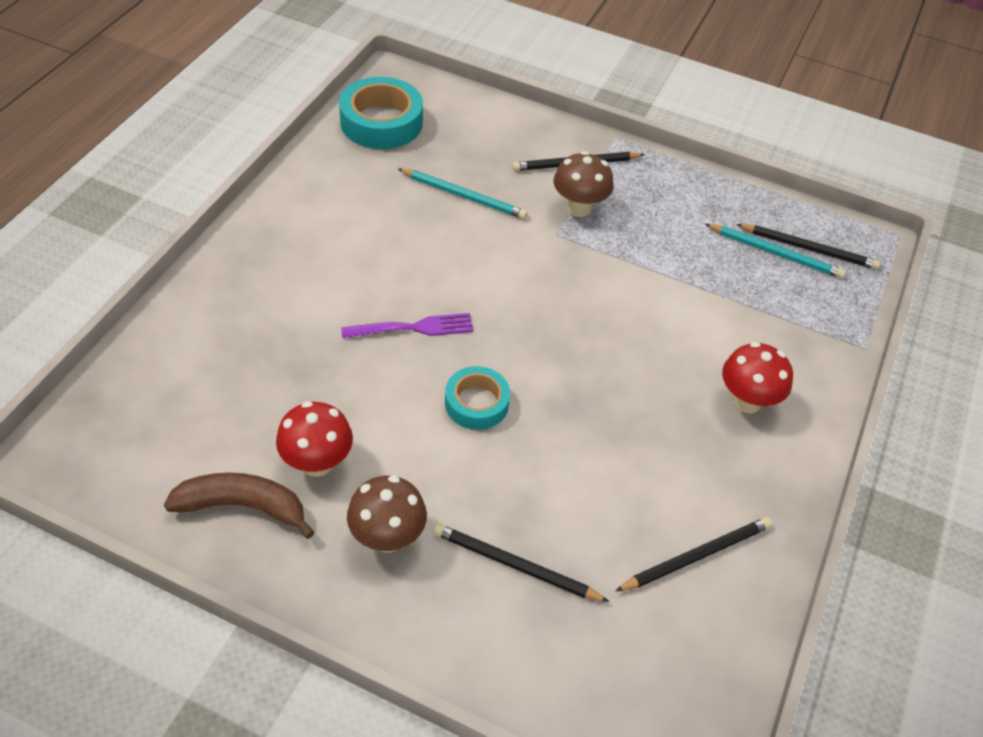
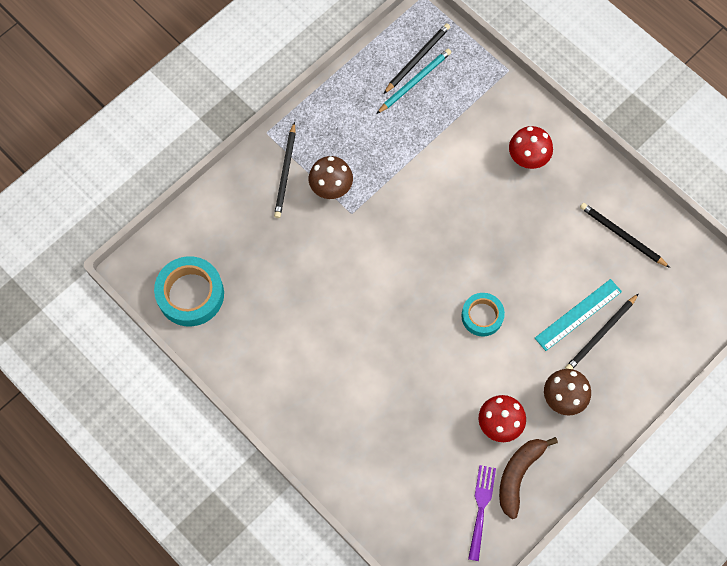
camera: 65 degrees left, 20 degrees up
purple fork [341,313,474,338] -> purple fork moved to [468,465,496,561]
turquoise pencil [398,168,527,219] -> none
black pencil [616,517,772,591] -> black pencil turned 45 degrees counterclockwise [580,203,670,268]
none -> turquoise ruler [535,279,622,351]

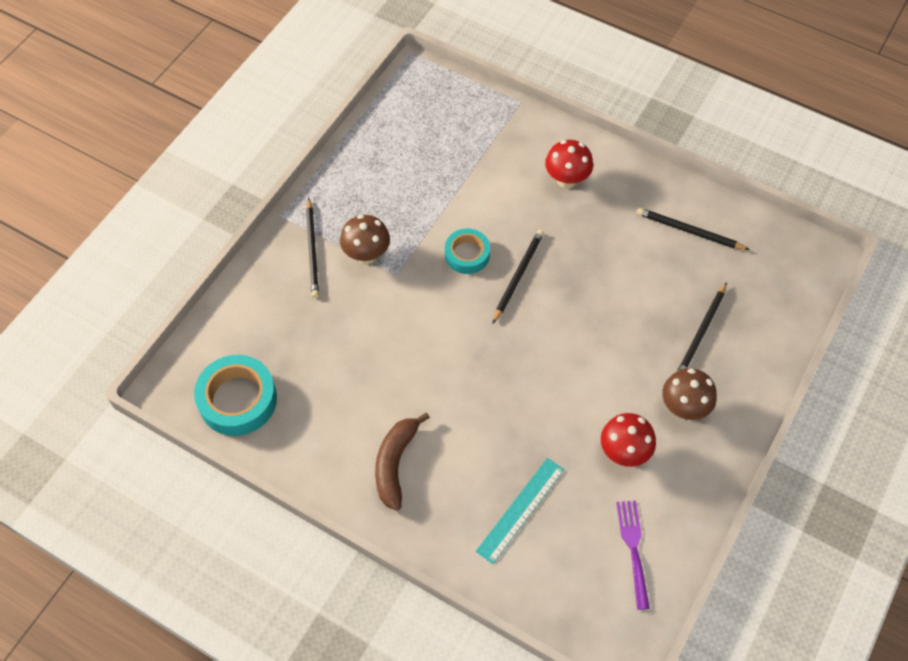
camera: 15 degrees left, 10 degrees down
turquoise pencil [377,49,451,114] -> none
black pencil [383,23,450,94] -> black pencil moved to [493,229,544,323]
turquoise tape [461,293,505,337] -> turquoise tape moved to [445,228,490,274]
brown banana [499,437,558,519] -> brown banana moved to [375,412,430,511]
turquoise ruler [535,279,622,351] -> turquoise ruler moved to [476,458,564,564]

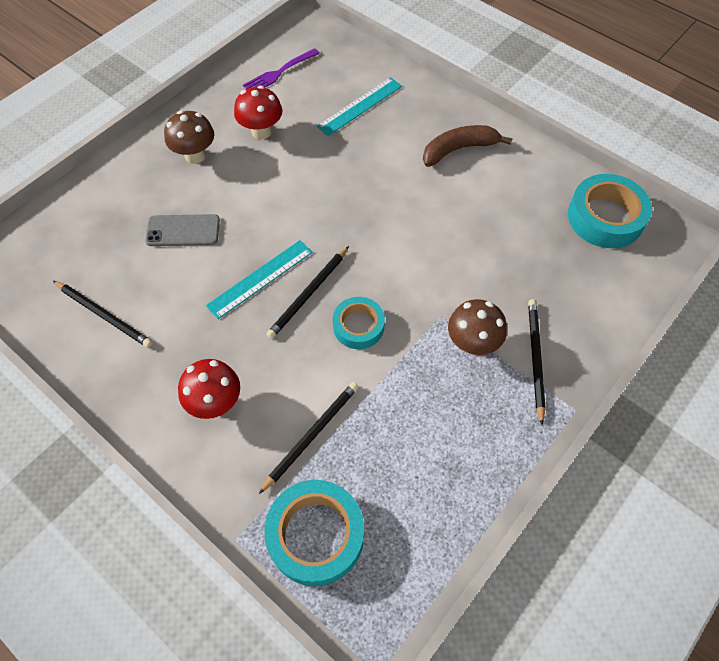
camera: 170 degrees left, 0 degrees up
brown banana [375,412,430,511] -> brown banana turned 135 degrees counterclockwise [423,125,513,167]
purple fork [616,500,650,610] -> purple fork turned 45 degrees clockwise [243,48,320,89]
black pencil [677,282,727,371] -> black pencil moved to [259,382,359,494]
none -> grey phone [145,214,220,246]
none -> turquoise ruler [206,240,313,319]
none -> turquoise tape [264,480,364,586]

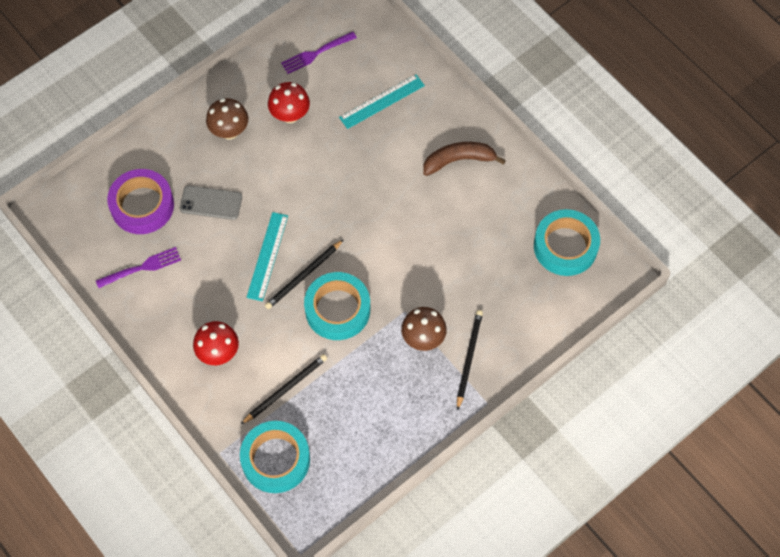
camera: 10 degrees right, 5 degrees up
black pencil [53,281,153,348] -> purple fork [96,247,181,288]
turquoise ruler [206,240,313,319] -> turquoise ruler turned 45 degrees counterclockwise [246,212,288,301]
turquoise tape [333,297,385,349] -> turquoise tape [304,272,370,340], size x1.61
none -> purple tape [107,169,174,234]

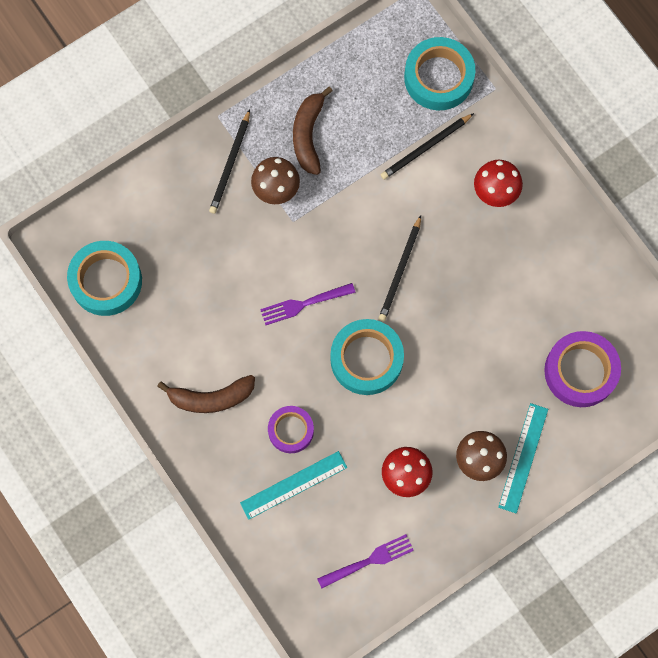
camera: 175 degrees left, 10 degrees up
purple fork [96,247,181,288] -> purple fork moved to [260,283,356,325]
grey phone [180,186,242,220] -> none
turquoise ruler [246,212,288,301] -> turquoise ruler moved to [498,403,548,513]
black pencil [265,239,344,309] -> black pencil turned 150 degrees clockwise [378,215,421,321]
turquoise tape [304,272,370,340] -> turquoise tape moved to [330,319,404,395]
none -> purple tape [268,406,314,453]
none -> brown banana [293,87,333,175]

